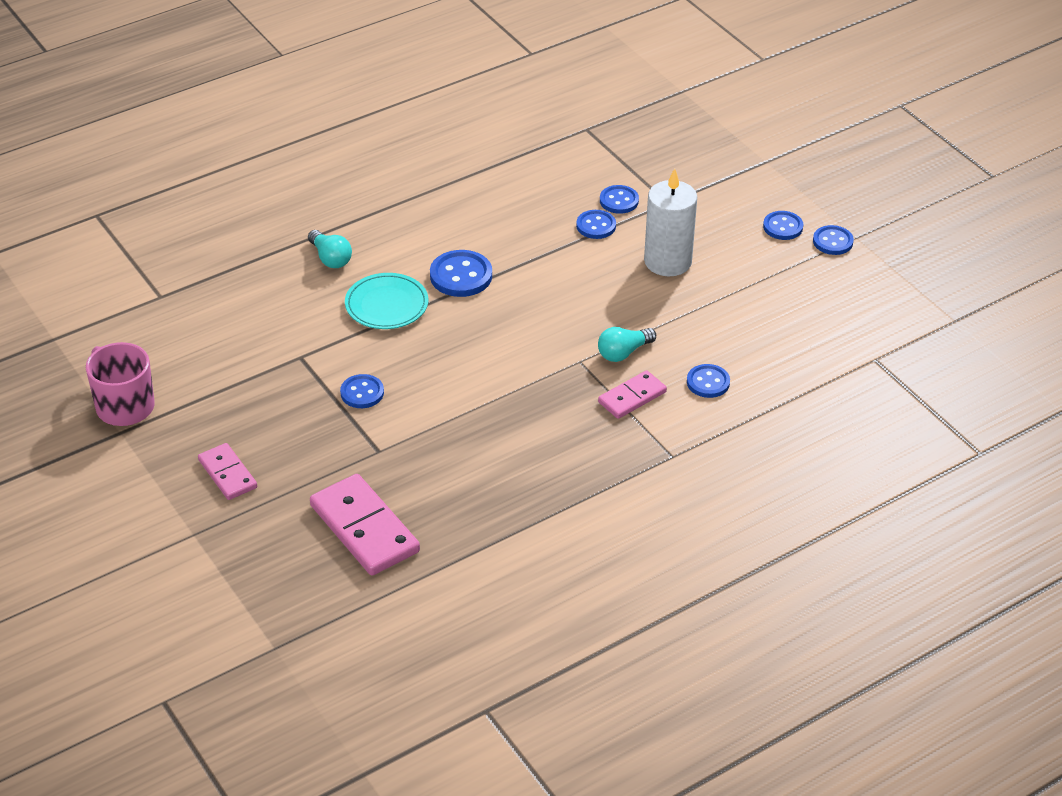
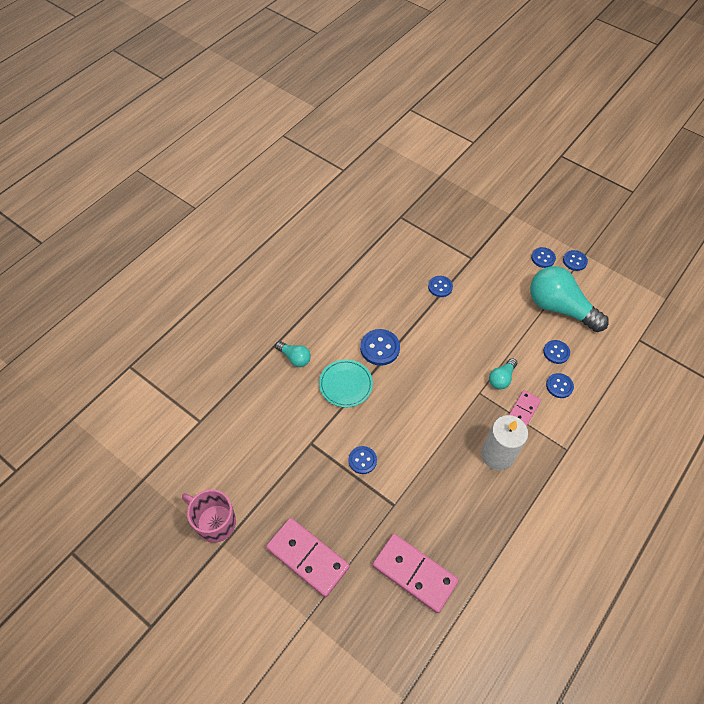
camera: 20 degrees left, 15 degrees up
pink domino [198,443,257,500] -> pink domino [266,518,350,597], size x1.71
blue button [600,185,639,214] -> blue button moved to [543,340,570,364]
white candle [644,168,697,276] -> white candle moved to [481,415,528,471]
none -> turquoise light bulb [530,266,609,332]

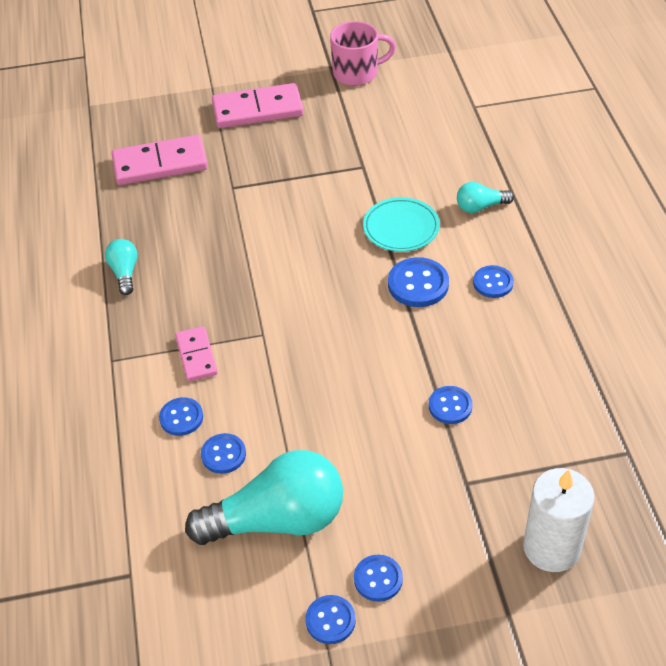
camera: 135 degrees right, 10 degrees down
blue button [348,446,377,474] -> blue button moved to [473,265,514,298]
white candle [481,415,528,471] -> white candle moved to [523,468,595,572]
turquoise light bulb [489,358,517,389] -> turquoise light bulb moved to [105,239,138,295]

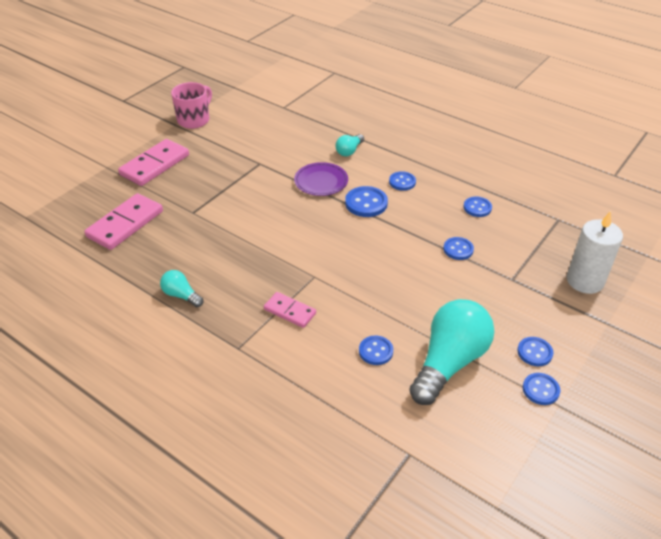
camera: 45 degrees left, 5 degrees down
blue button [159,397,203,436] -> blue button moved to [464,197,492,217]
turquoise plate [363,197,440,252] -> purple plate [294,162,348,196]

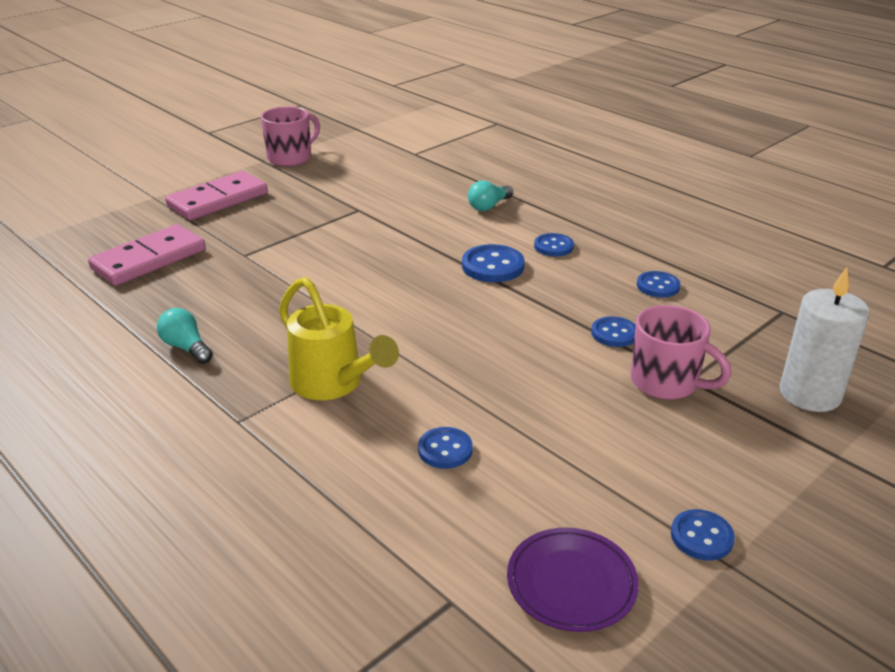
camera: 10 degrees right, 10 degrees down
pink domino [264,292,316,328] -> yellow watering can [279,277,399,400]
purple plate [294,162,348,196] -> purple plate moved to [507,528,639,632]
turquoise light bulb [409,299,494,405] -> none
blue button [517,337,554,366] -> none
none -> pink mug [631,305,731,400]

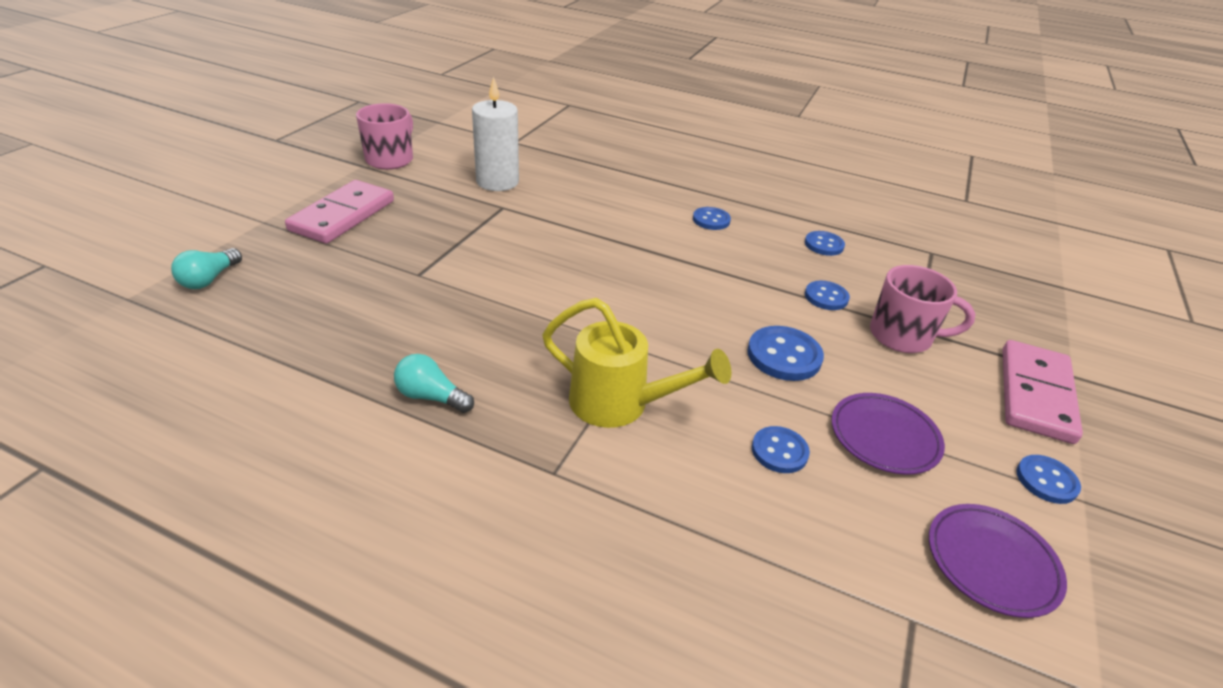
camera: 25 degrees left, 5 degrees up
pink domino [88,224,205,286] -> pink domino moved to [1002,340,1083,444]
blue button [462,244,525,282] -> blue button moved to [747,326,824,381]
turquoise light bulb [468,180,513,211] -> turquoise light bulb moved to [171,248,242,289]
white candle [780,267,870,412] -> white candle moved to [472,76,519,191]
none -> purple plate [832,393,945,475]

